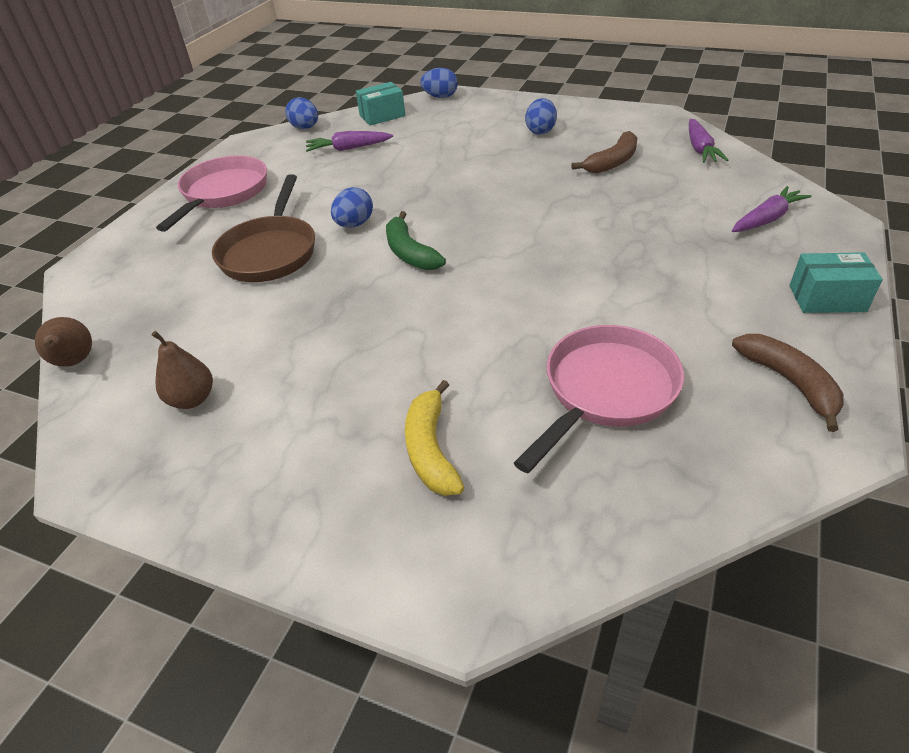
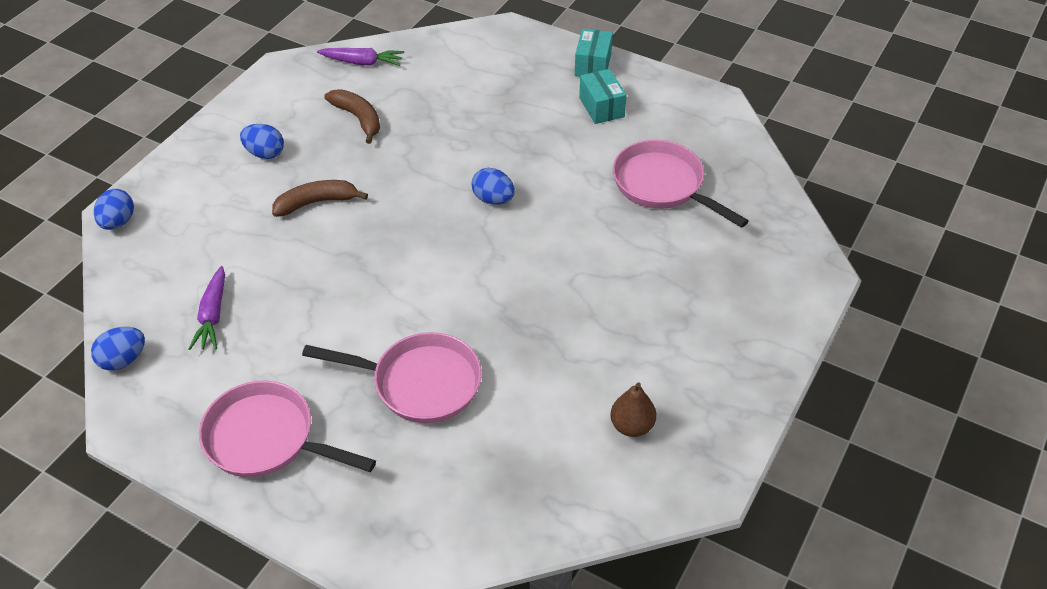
camera: 85 degrees left, 5 degrees up
brown pear [35,317,92,367] -> none
brown pan [212,174,315,282] -> pink pan [302,332,482,423]
blue egg [331,187,373,228] -> blue egg moved to [471,168,515,205]
turquoise box [356,82,405,126] -> turquoise box moved to [579,69,627,124]
green banana [386,211,446,270] -> none
yellow banana [405,380,465,496] -> none
purple carrot [732,186,812,232] -> none
brown banana [732,334,844,432] -> brown banana moved to [272,180,368,217]

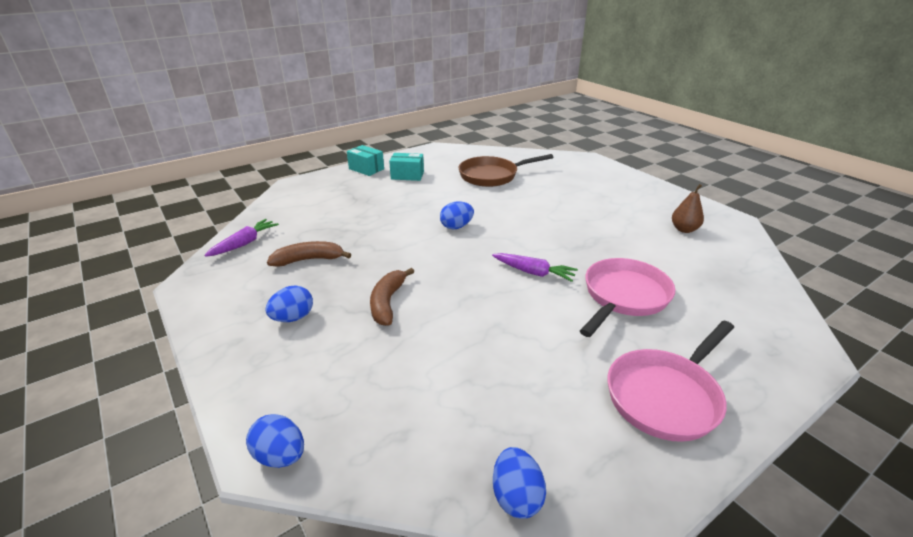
camera: 65 degrees left, 15 degrees down
purple carrot [189,266,225,350] -> purple carrot moved to [492,253,578,282]
pink pan [613,140,749,228] -> brown pan [458,154,554,187]

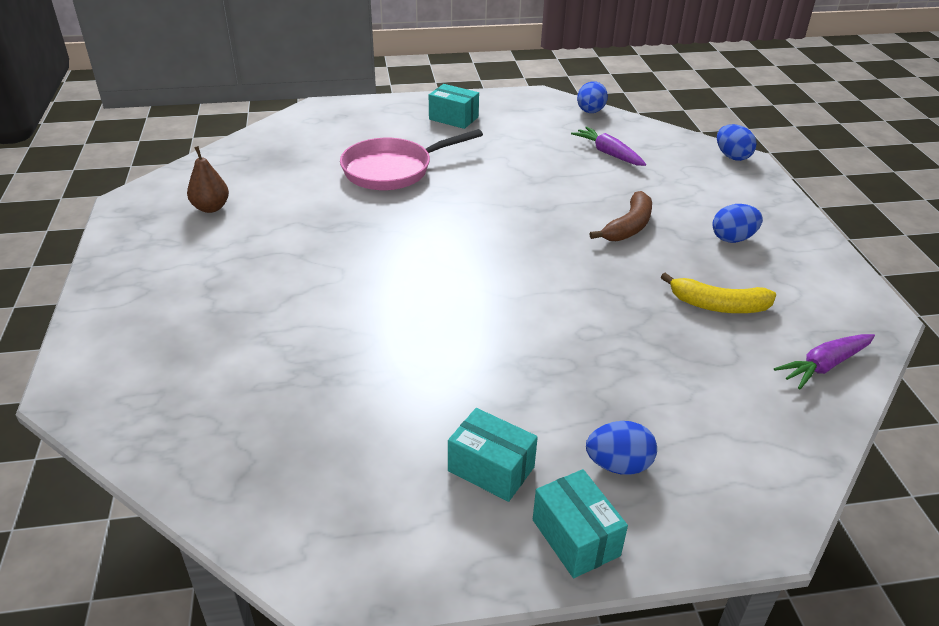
camera: 155 degrees left, 5 degrees up
brown banana [267,241,352,267] -> yellow banana [661,273,776,313]
blue egg [440,201,474,229] -> blue egg moved to [586,421,657,475]
brown pan [458,154,554,187] -> none
purple carrot [492,253,578,282] -> purple carrot moved to [571,126,646,166]
pink pan [608,320,734,442] -> turquoise box [429,84,479,129]

